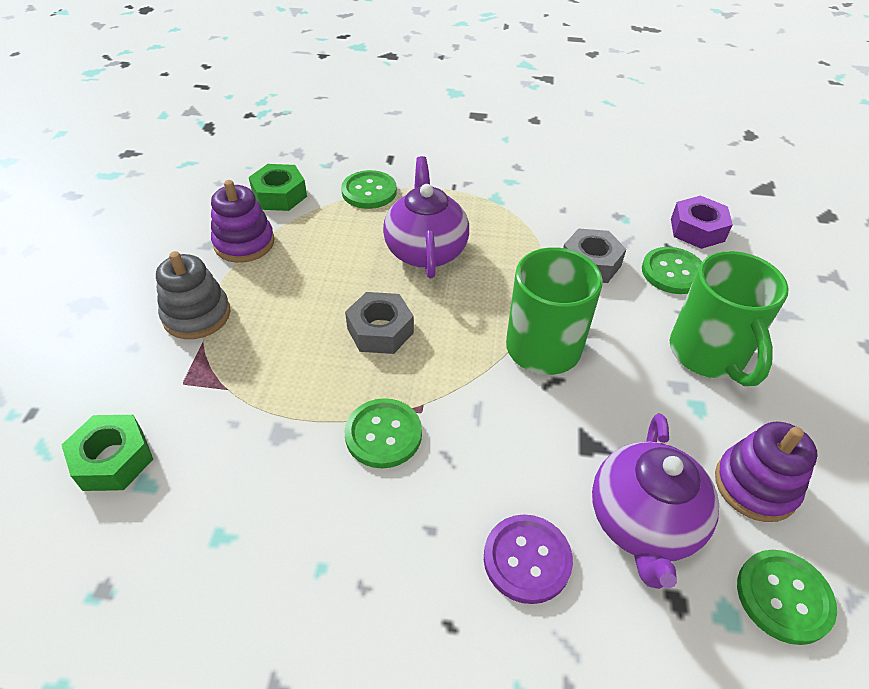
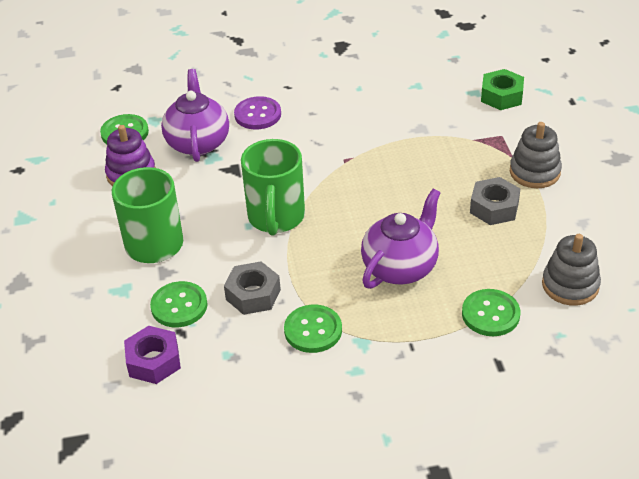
camera: 165 degrees right, 5 degrees down
purple stacking toy [211,180,274,263] -> none
green nut [249,164,307,211] -> grey stacking toy [542,234,601,306]
grey nut [345,292,414,354] -> grey nut moved to [470,177,520,225]
green button [345,398,422,468] -> green button moved to [284,305,342,353]
purple teapot [383,156,469,278] -> purple teapot turned 120 degrees counterclockwise [361,189,441,289]

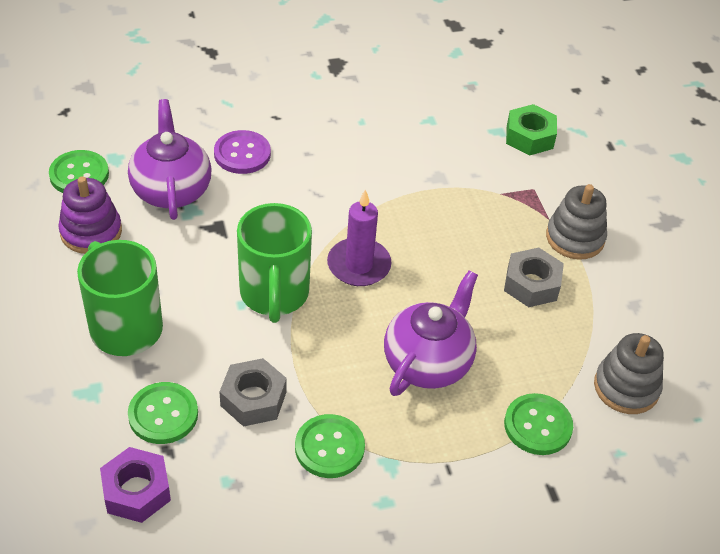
camera: 10 degrees left, 5 degrees up
none -> purple candle [327,189,391,286]

